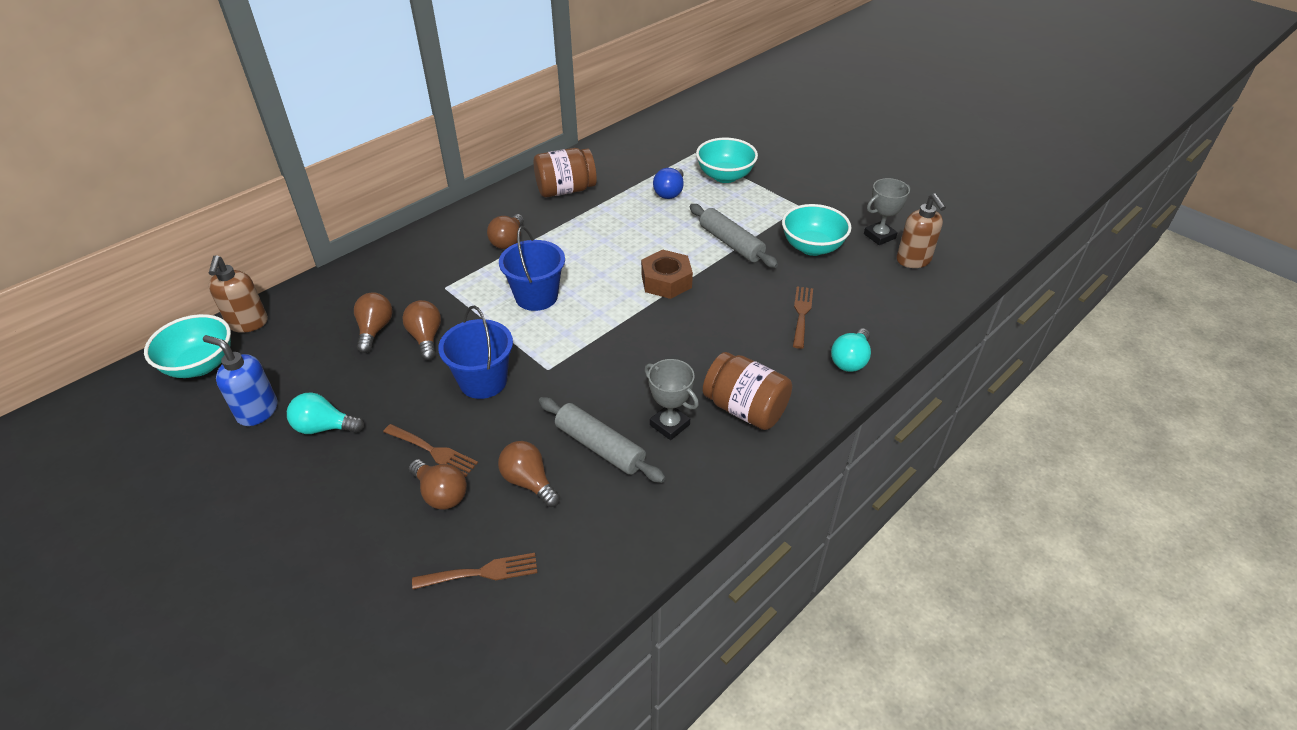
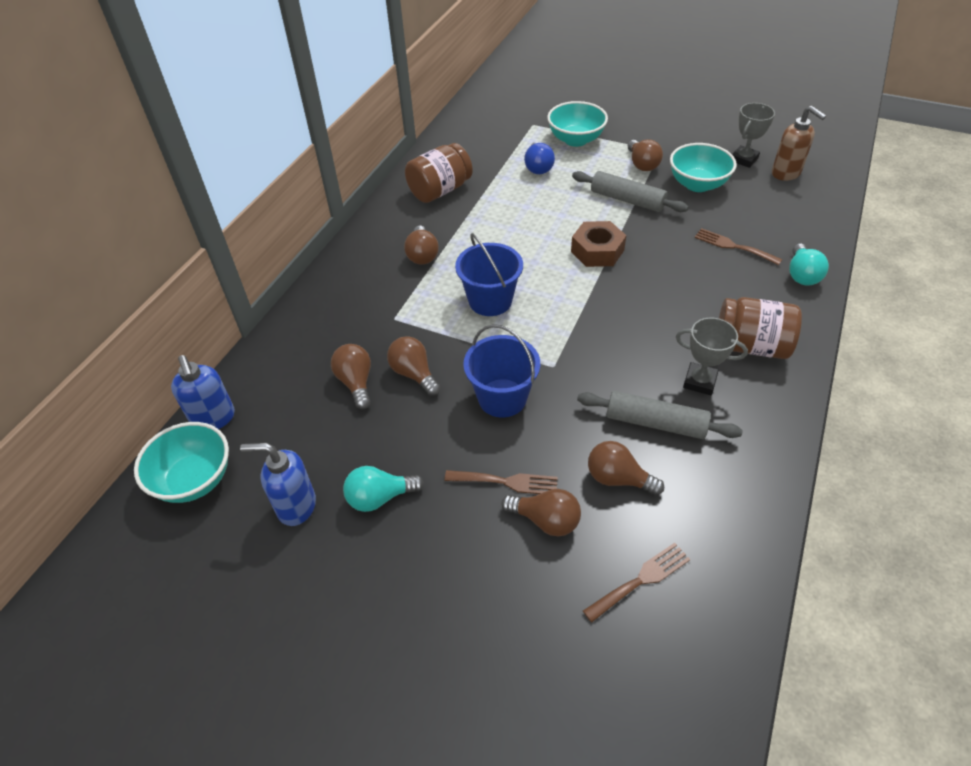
camera: 20 degrees left, 5 degrees up
brown soap dispenser [208,255,268,333] -> blue soap dispenser [171,355,235,429]
brown fork [793,287,813,349] -> brown fork turned 45 degrees counterclockwise [695,228,782,265]
none -> brown light bulb [628,139,663,171]

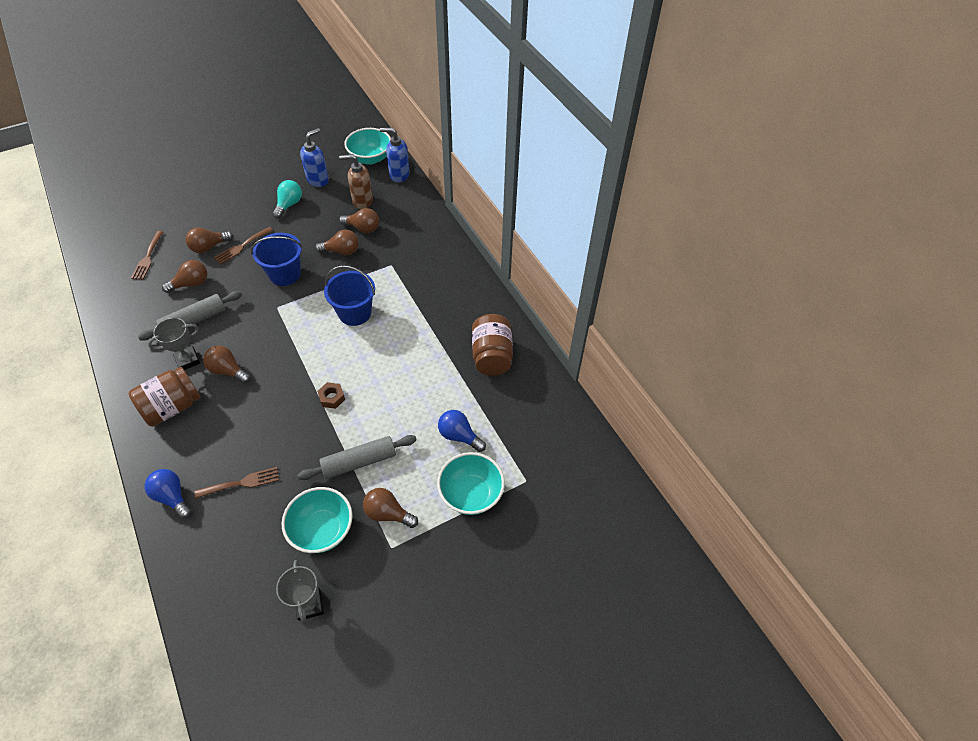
camera: 125 degrees right, 5 degrees up
brown light bulb [404,226,439,265] -> brown light bulb moved to [203,346,250,384]
brown nut [571,221,626,267] -> brown nut [317,382,345,409], size x0.58
brown soap dispenser [772,106,826,181] -> brown soap dispenser moved to [339,154,373,209]
turquoise light bulb [789,243,829,286] -> blue light bulb [144,469,192,519]

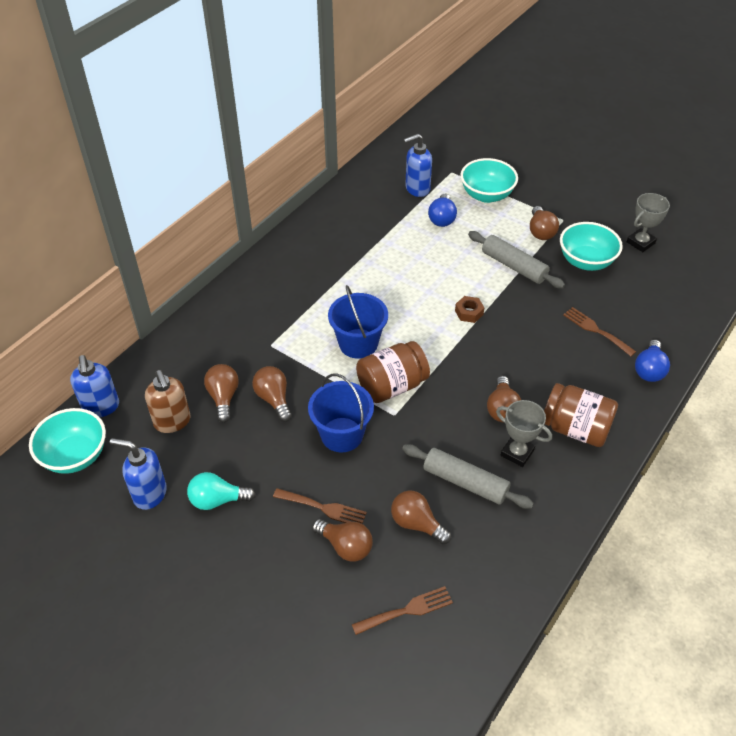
camera: 115 degrees left, 5 degrees down
brown jar [472,314,513,376] -> brown jar moved to [356,341,430,403]
none -> blue soap dispenser [404,134,432,197]

